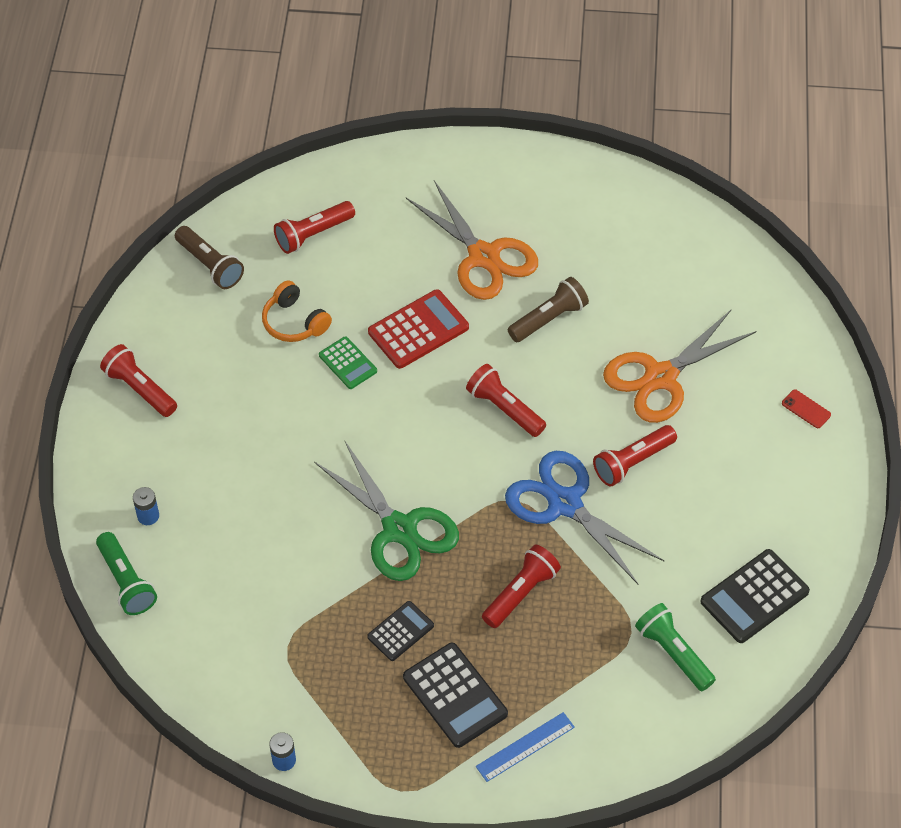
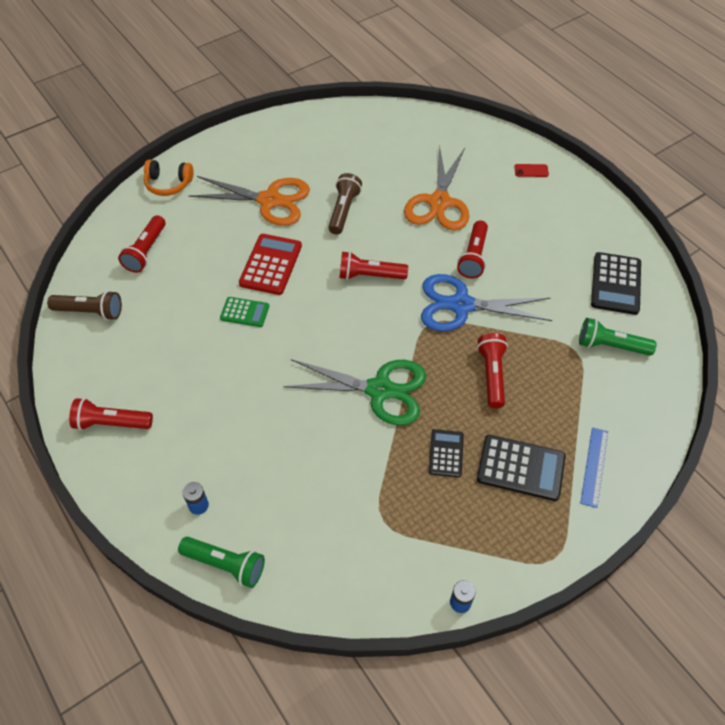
camera: 40 degrees left, 0 degrees up
orange headphones [262,280,332,342] -> orange headphones moved to [144,160,193,196]

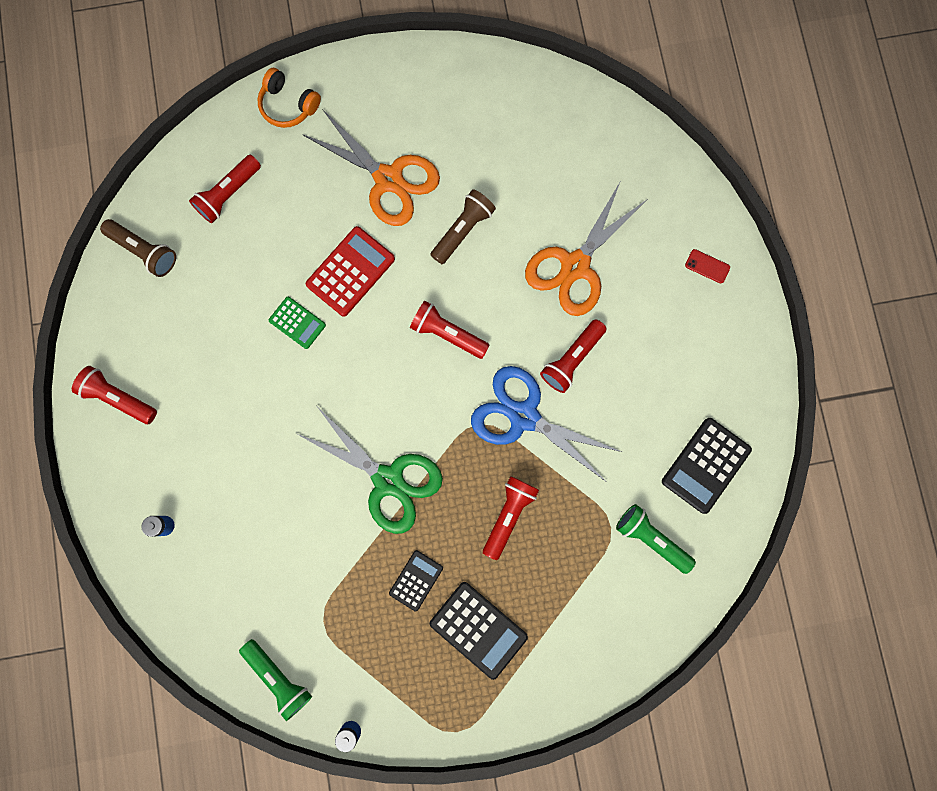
camera: 25 degrees right, 25 degrees up
green flashlight [178,537,265,588] -> green flashlight moved to [239,639,312,721]
blue ruler [580,427,608,508] -> none

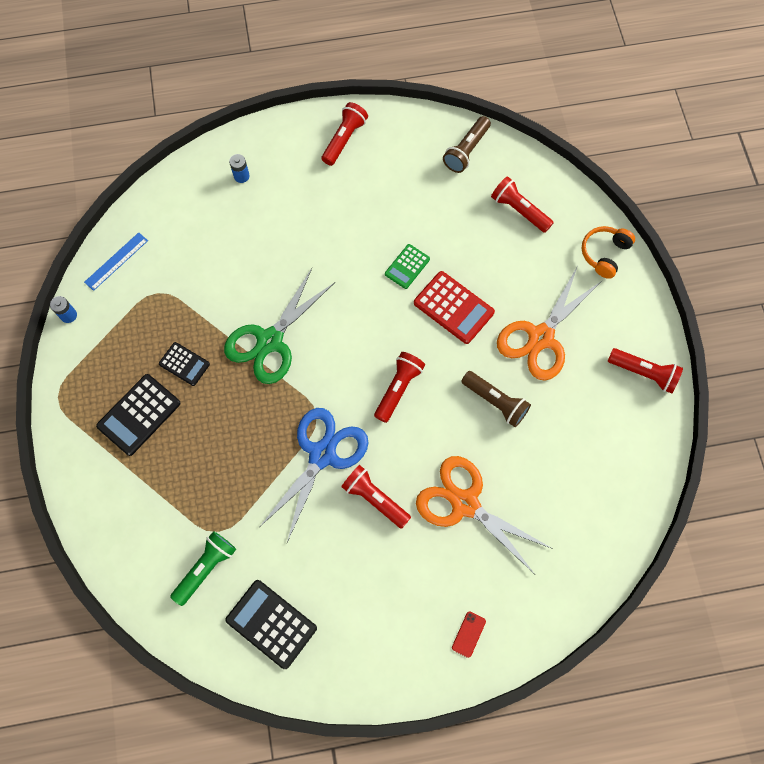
camera: 90 degrees right, 10 degrees down
green flashlight [239,639,312,721] -> blue ruler [84,232,148,291]
red flashlight [483,476,539,560] -> red flashlight moved to [608,348,683,393]

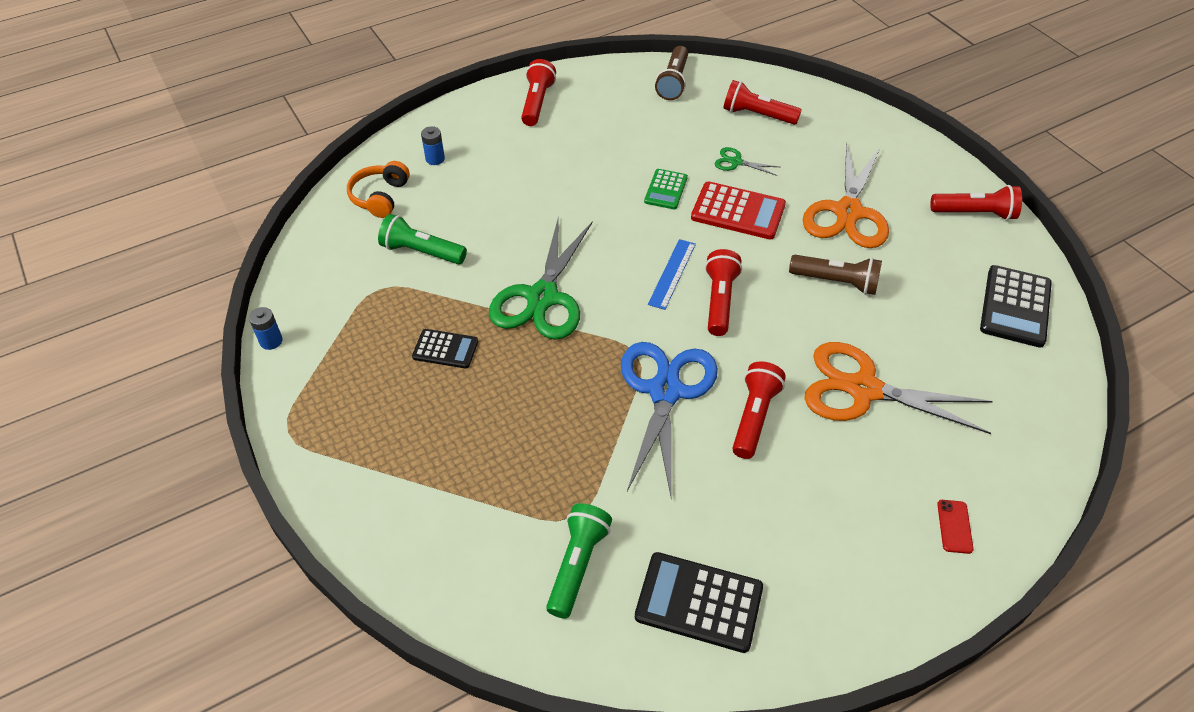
camera: 20 degrees left, 20 degrees down
blue ruler [84,232,148,291] -> blue ruler moved to [648,239,696,310]
black calculator [96,374,180,456] -> black calculator moved to [980,265,1052,348]
red flashlight [341,465,411,529] -> red flashlight turned 90 degrees clockwise [732,361,786,459]
orange headphones [582,226,635,279] -> orange headphones moved to [347,161,410,218]
none -> green flashlight [378,214,467,264]
none -> green scissors [714,147,779,176]

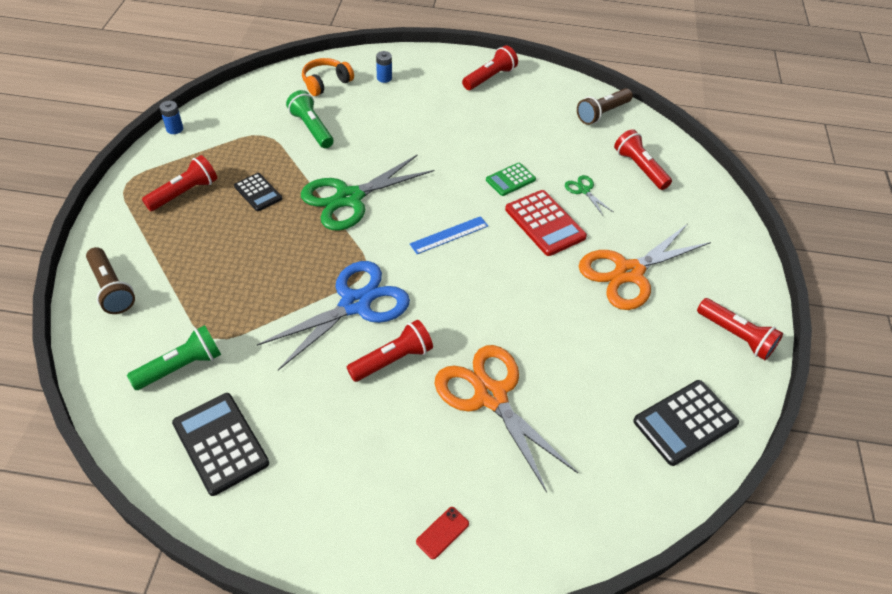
camera: 35 degrees right, 0 degrees up
red flashlight [705,249,742,336] -> red flashlight moved to [142,155,217,211]
brown flashlight [789,255,882,295] -> brown flashlight moved to [86,247,135,314]

